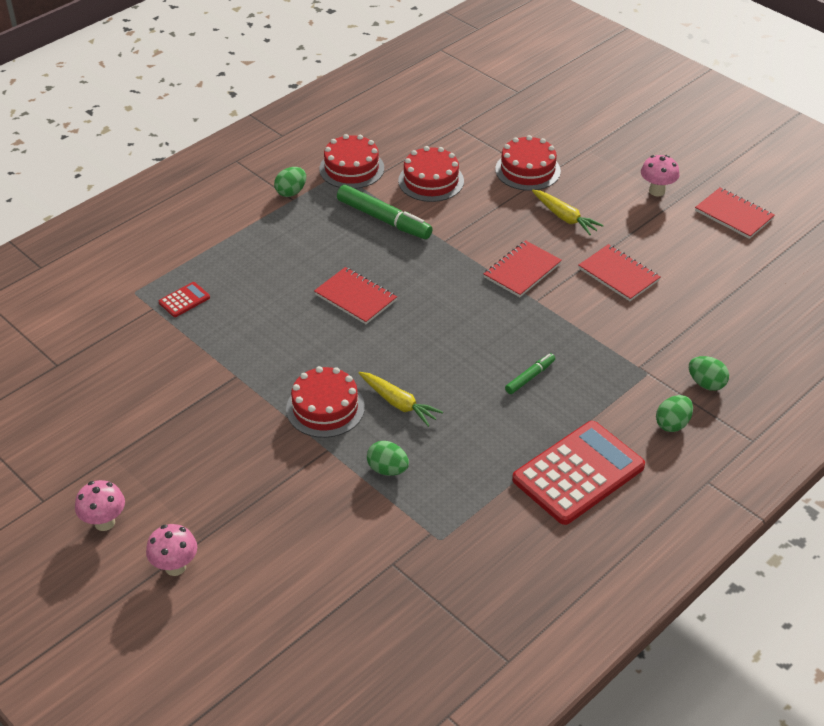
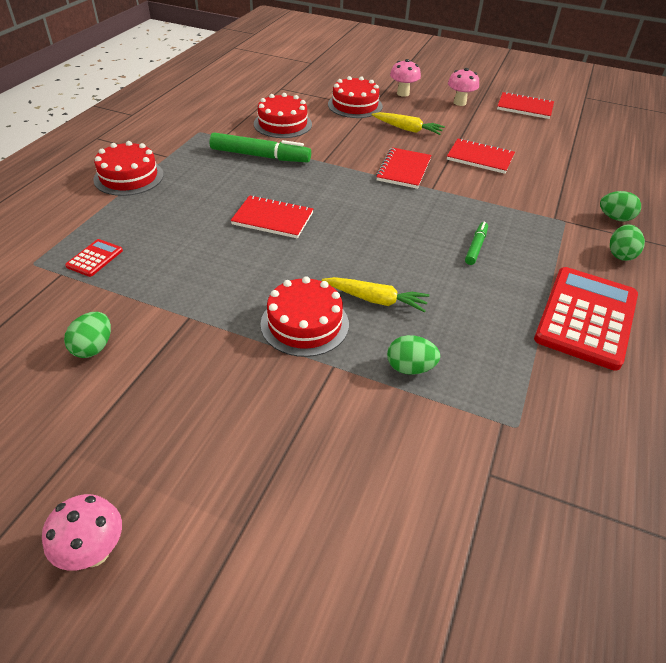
camera: 25 degrees left, 0 degrees up
pink mushroom [146,524,197,576] -> pink mushroom moved to [390,59,421,97]
green egg [274,167,306,197] -> green egg moved to [64,312,111,358]
red cake [319,134,384,189] -> red cake moved to [93,141,164,196]

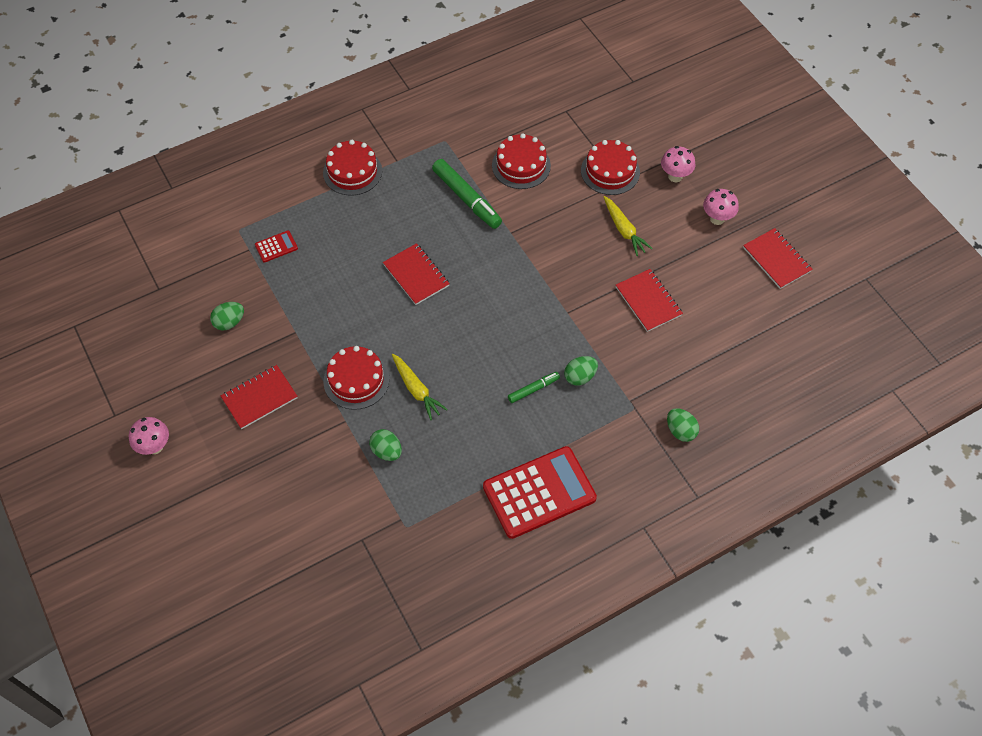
camera: 40 degrees right, 15 degrees up
red notebook [376,147,432,189] -> red notebook moved to [221,365,298,429]
green egg [610,224,645,261] -> green egg moved to [564,356,598,386]

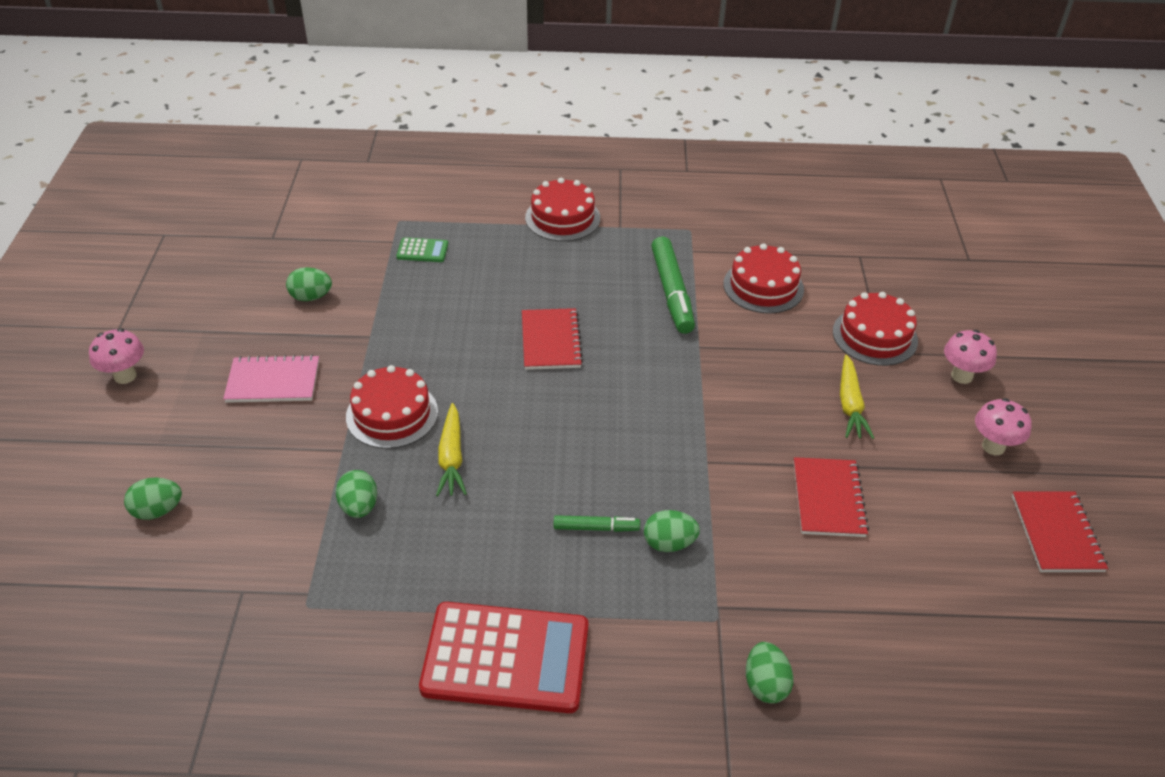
camera: 30 degrees right, 15 degrees down
red notebook [221,365,298,429] -> pink notebook [223,355,319,403]
red calculator [255,231,298,262] -> green calculator [396,237,448,262]
none -> green egg [124,477,182,520]

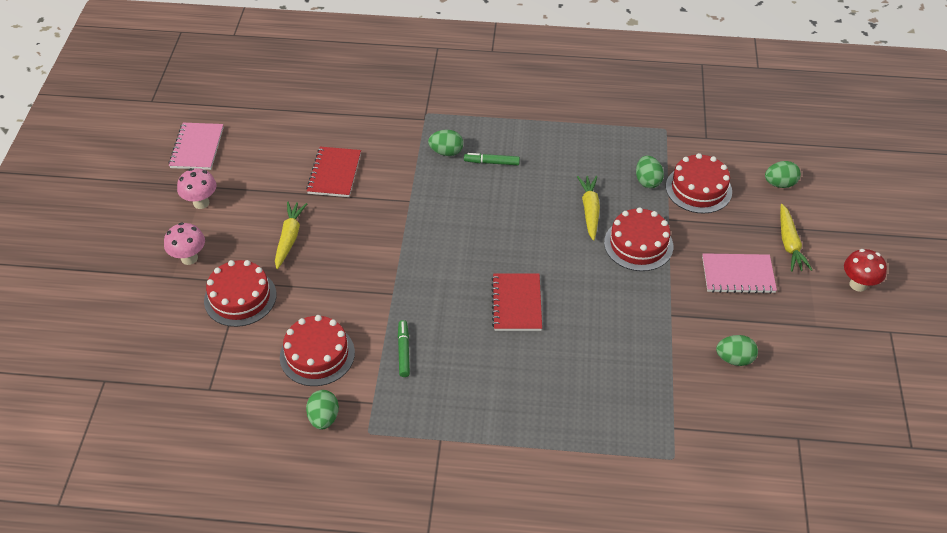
camera: 175 degrees left, 5 degrees up
pink mushroom [89,328,144,384] -> red mushroom [844,249,887,292]
green calculator [396,237,448,262] -> none
red calculator [419,602,588,713] -> none
red cake [525,178,600,241] -> red cake moved to [666,153,732,214]
green marker [651,236,695,334] -> green marker [398,320,410,377], size x0.53
green egg [746,642,793,704] -> green egg moved to [306,390,339,430]
red notebook [1012,492,1108,572] -> pink notebook [169,123,224,170]
none -> yellow carrot [780,204,812,272]

